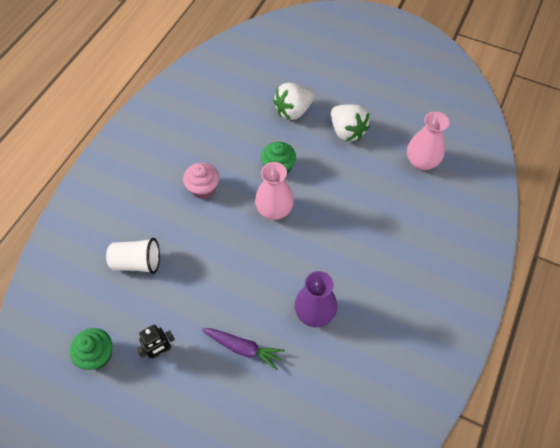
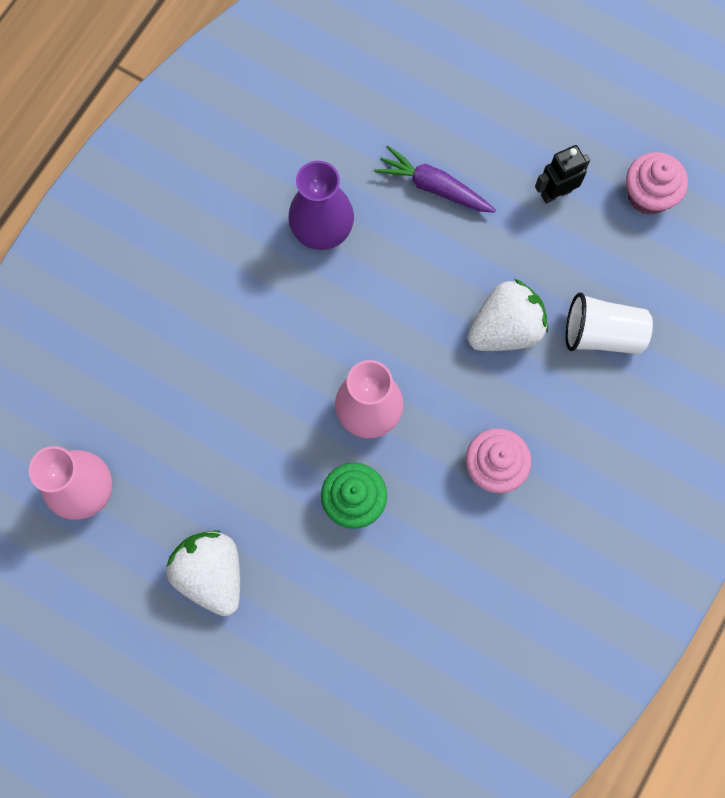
camera: 175 degrees left, 15 degrees up
green cupcake [69,328,112,370] -> pink cupcake [626,152,688,215]
white strawberry [273,83,315,120] -> white strawberry moved to [467,279,548,351]

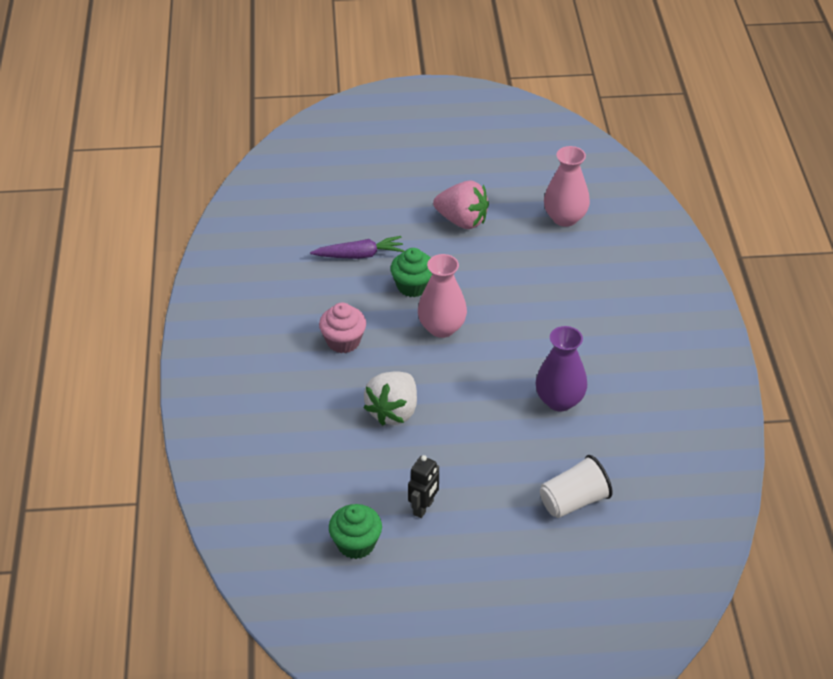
camera: 145 degrees right, 30 degrees down
white strawberry [166,530,240,616] -> pink strawberry [433,181,489,229]
purple carrot [374,145,496,213] -> purple carrot moved to [310,236,405,259]
white cup [566,292,653,354] -> white cup moved to [540,455,612,518]
pink cupcake [626,152,688,215] -> green cupcake [329,504,382,559]

